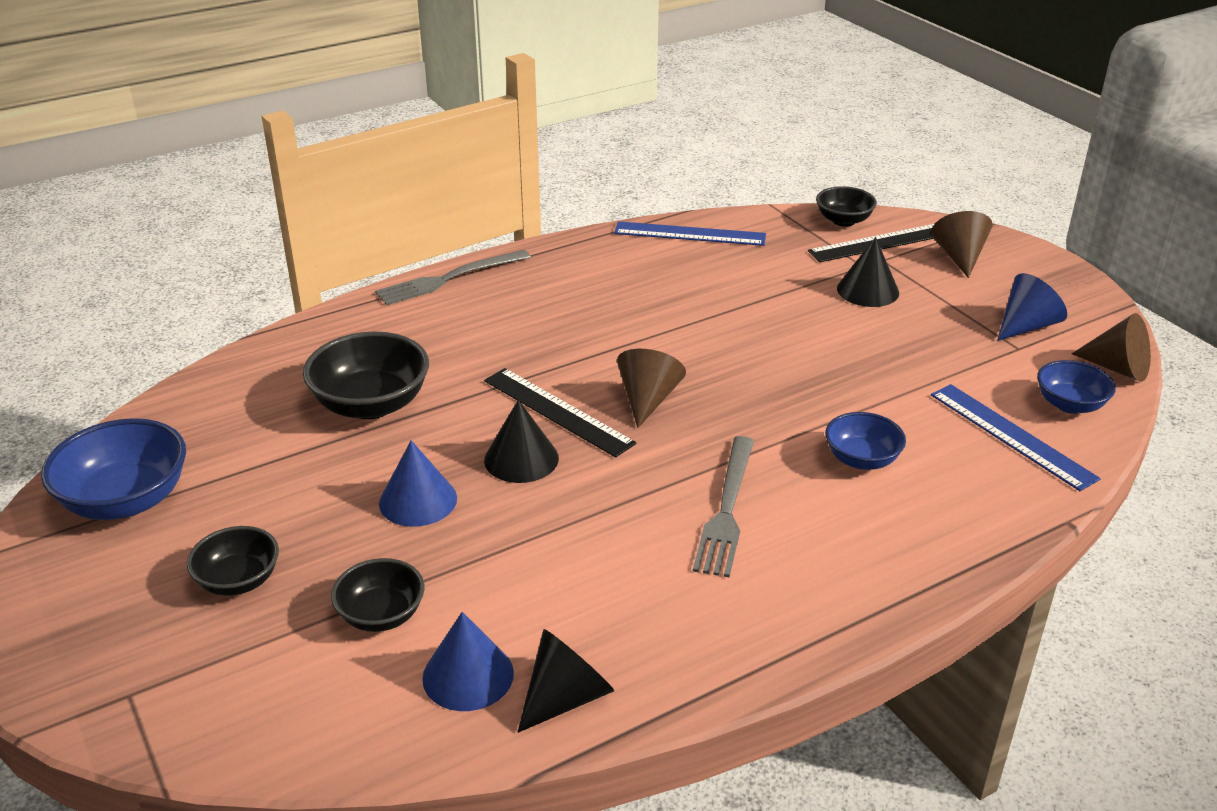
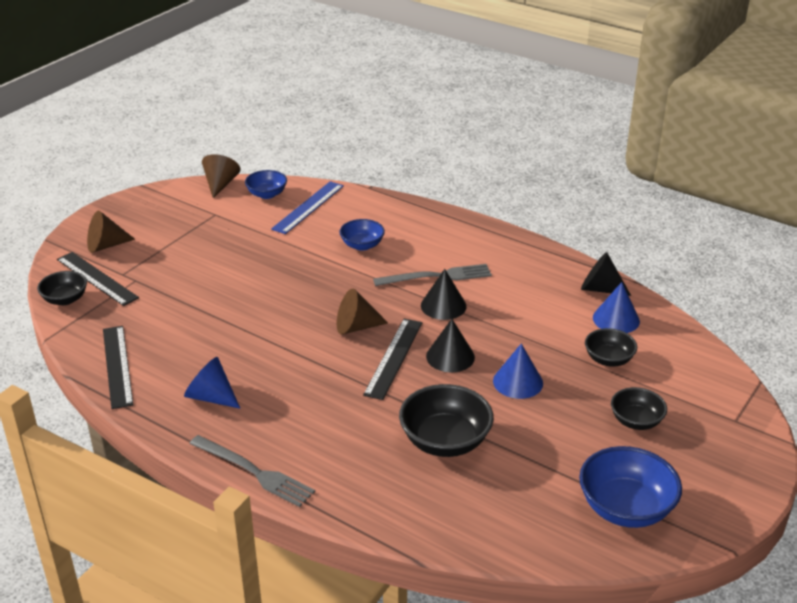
camera: 115 degrees left, 0 degrees up
blue ruler [614,221,766,246] -> black ruler [103,326,133,409]
black cone [837,237,899,307] -> black cone moved to [421,269,467,320]
blue cone [997,273,1067,341] -> blue cone moved to [184,357,240,409]

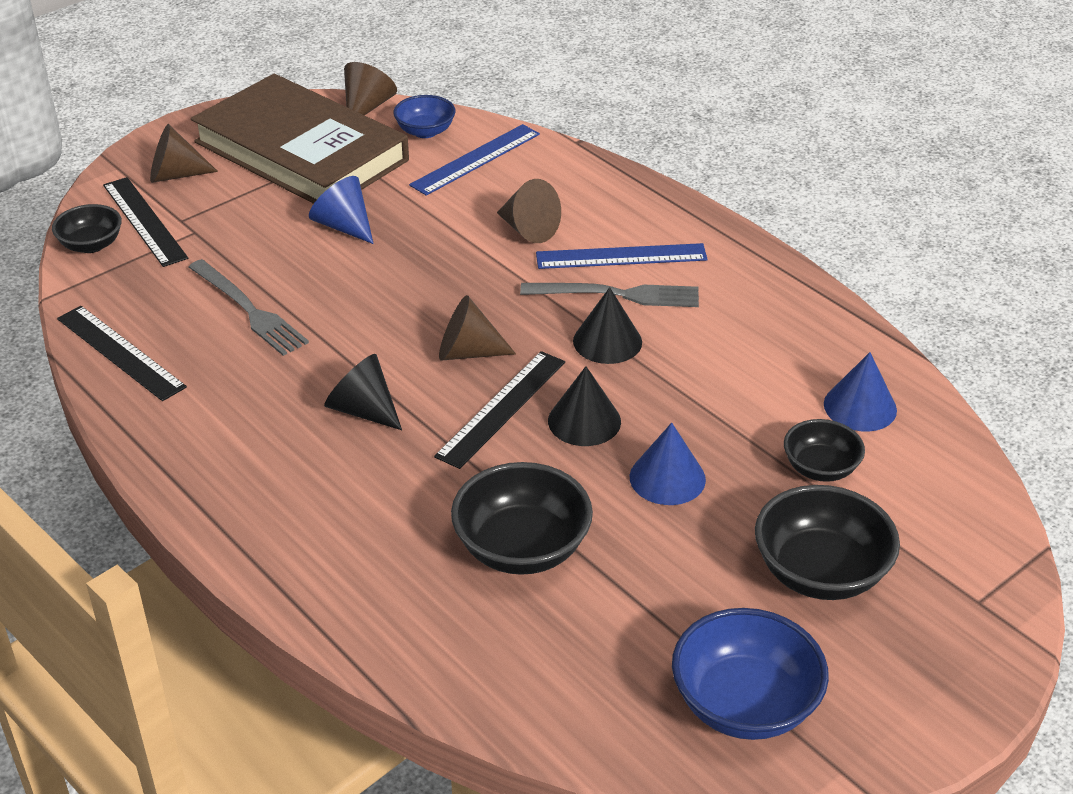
camera: 15 degrees right, 5 degrees up
black ruler [103,326,133,409] -> black ruler turned 45 degrees counterclockwise [57,306,187,401]
blue cone [184,357,240,409] -> blue cone moved to [309,176,374,244]
grey fork [189,435,315,507] -> grey fork moved to [189,259,309,356]
blue bowl [340,219,385,251] -> brown cone [497,179,561,243]
black cone [581,252,631,296] -> black cone moved to [324,354,402,430]
black bowl [611,387,667,430] -> black bowl [755,485,900,600], size x1.65
none -> brown book [191,74,409,204]
none -> blue ruler [536,243,708,269]

